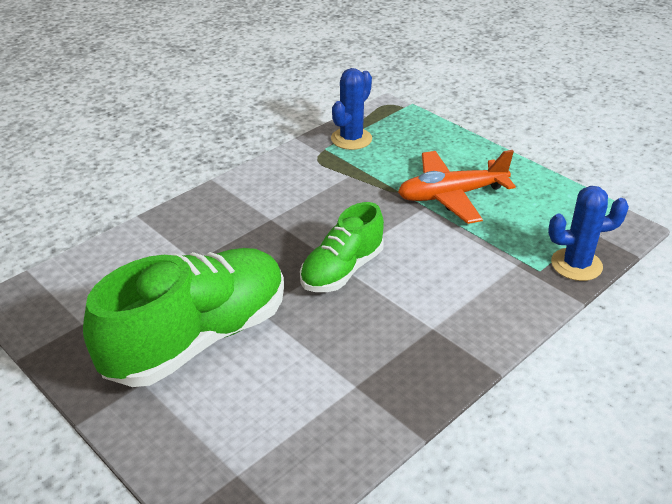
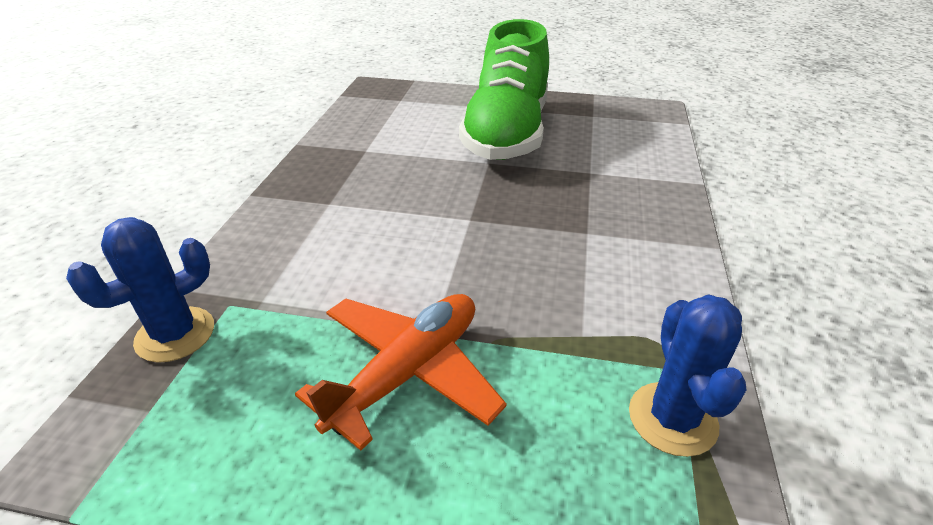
camera: 145 degrees right, 0 degrees up
green shoe [300,202,384,292] -> none

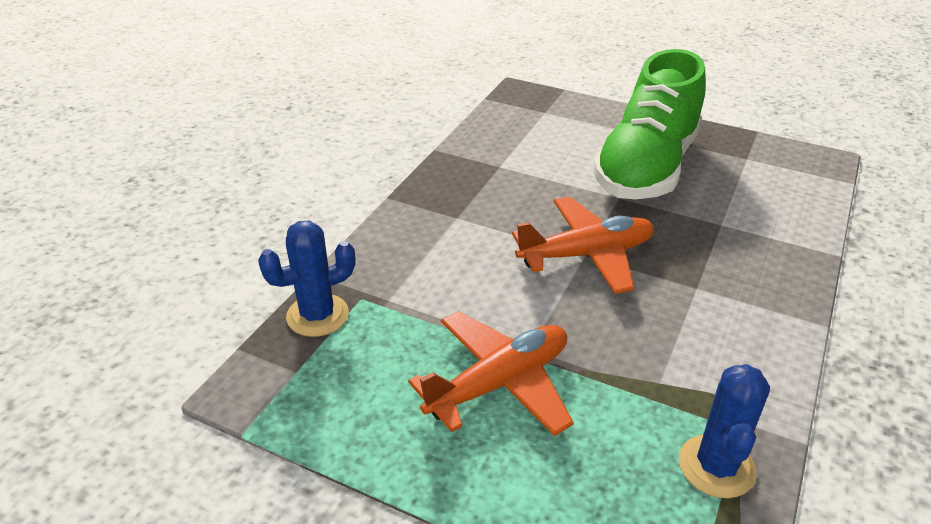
camera: 15 degrees right, 0 degrees up
none -> orange plane [512,197,654,294]

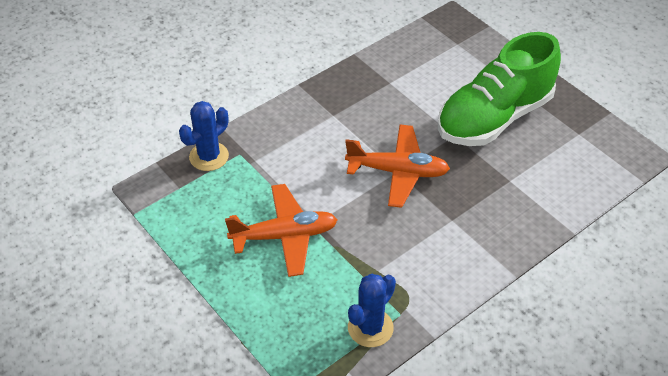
camera: 25 degrees right, 10 degrees up
blue cactus [258,220,355,337] -> blue cactus turned 45 degrees counterclockwise [179,101,229,171]

